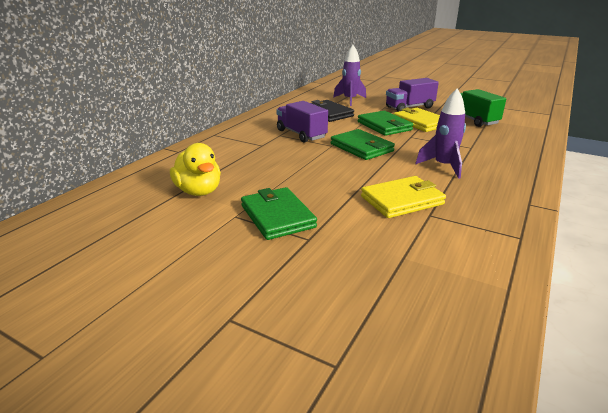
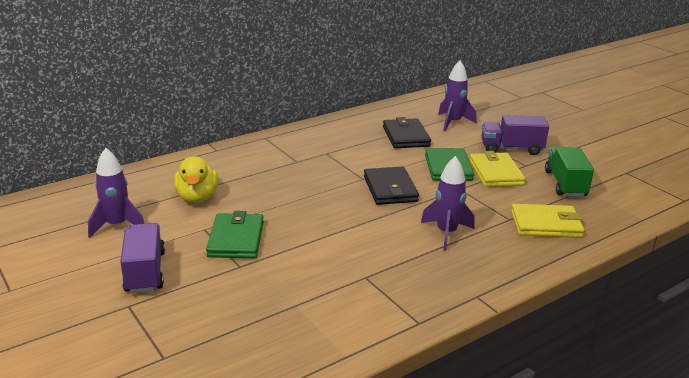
camera: 25 degrees right, 0 degrees up
purple truck [276,101,328,143] -> purple truck moved to [120,223,165,293]
green wallet [331,129,395,160] -> black wallet [364,166,419,205]
yellow wallet [361,176,446,218] -> yellow wallet moved to [511,204,585,238]
none -> purple rocket [88,148,144,238]

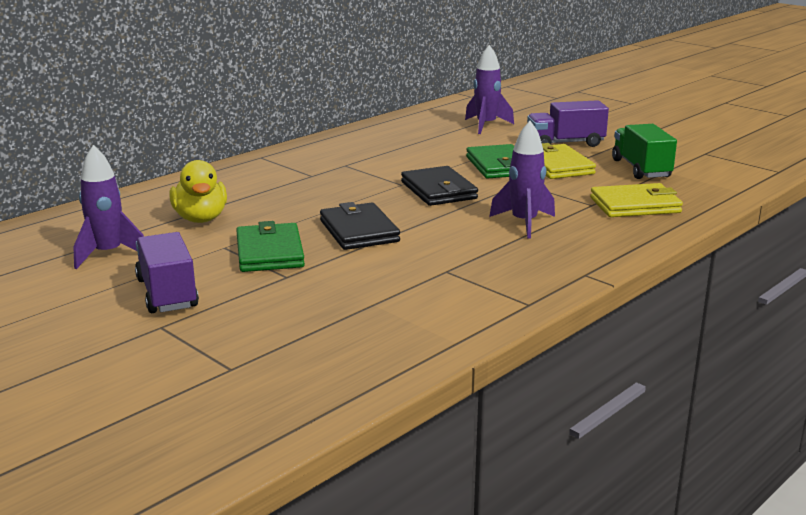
camera: 10 degrees left, 5 degrees down
black wallet [383,117,431,148] -> black wallet moved to [320,202,400,250]

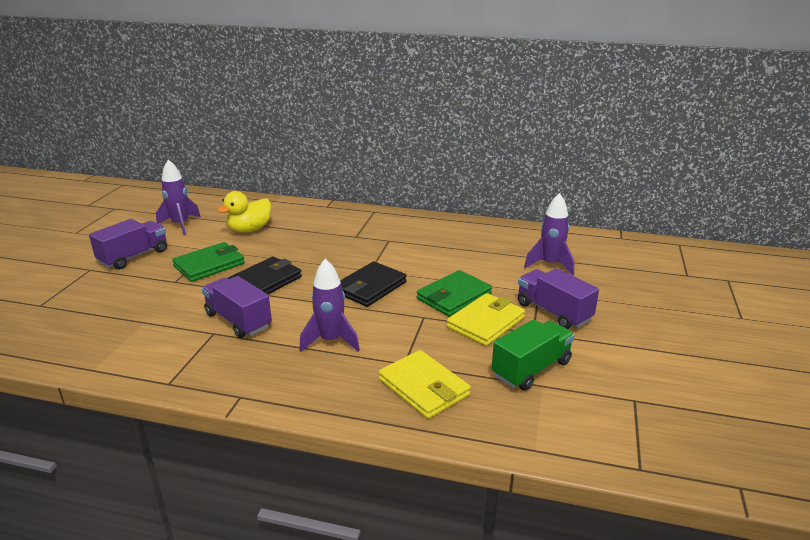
camera: 60 degrees right, 5 degrees up
none -> purple truck [202,276,272,338]

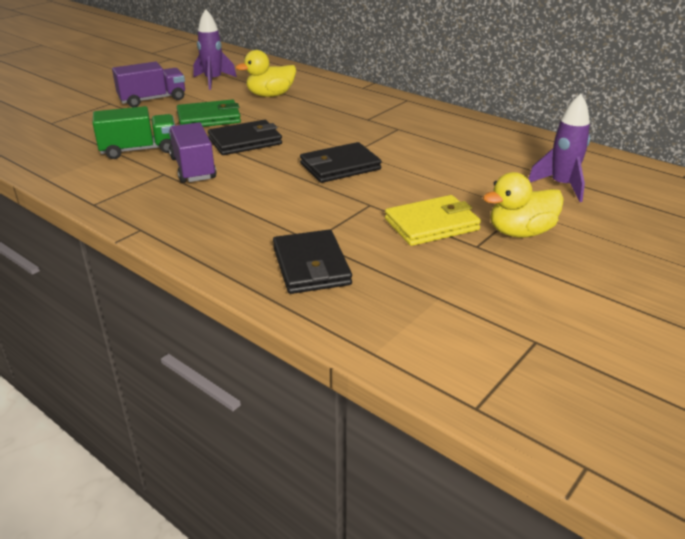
camera: 25 degrees right, 5 degrees up
purple rocket [299,259,360,352] -> none
yellow wallet [379,350,471,419] -> black wallet [273,229,352,294]
green wallet [417,270,492,317] -> none
green truck [491,319,575,391] -> green truck moved to [92,106,175,159]
purple truck [518,268,599,329] -> yellow duck [483,172,564,238]

